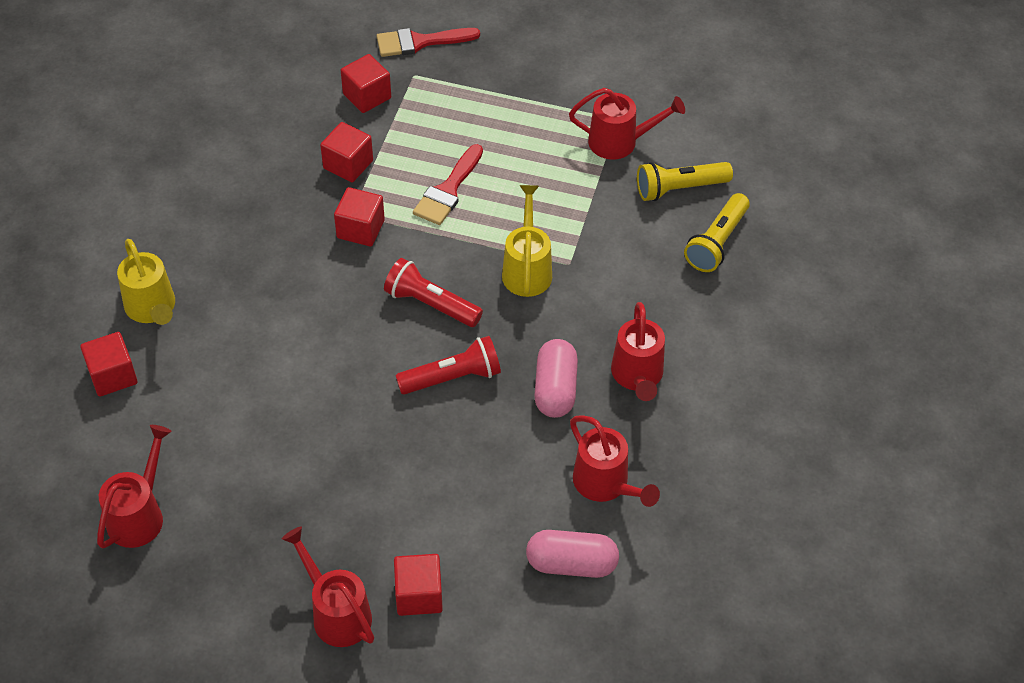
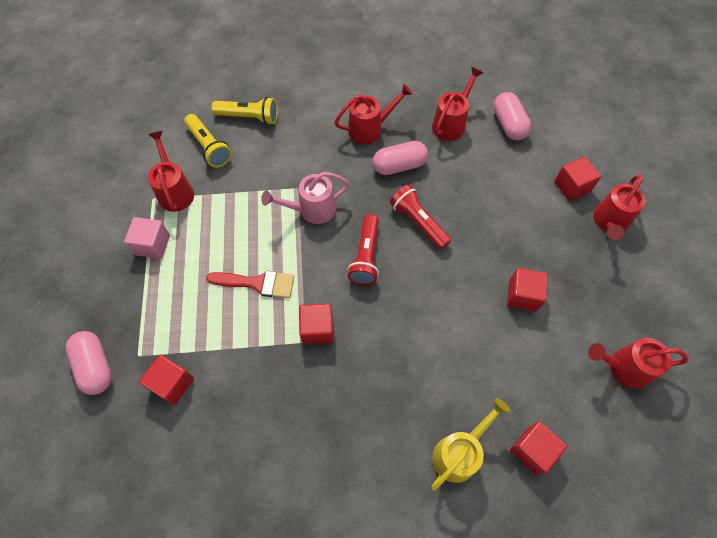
camera: 110 degrees left, 10 degrees up
red cube [320,122,373,182] -> red cube moved to [507,268,548,311]
red brush [377,28,480,57] -> pink capsule [66,331,112,395]
yellow watering can [502,185,552,297] -> pink watering can [261,172,350,224]
none -> pink cube [124,217,170,259]

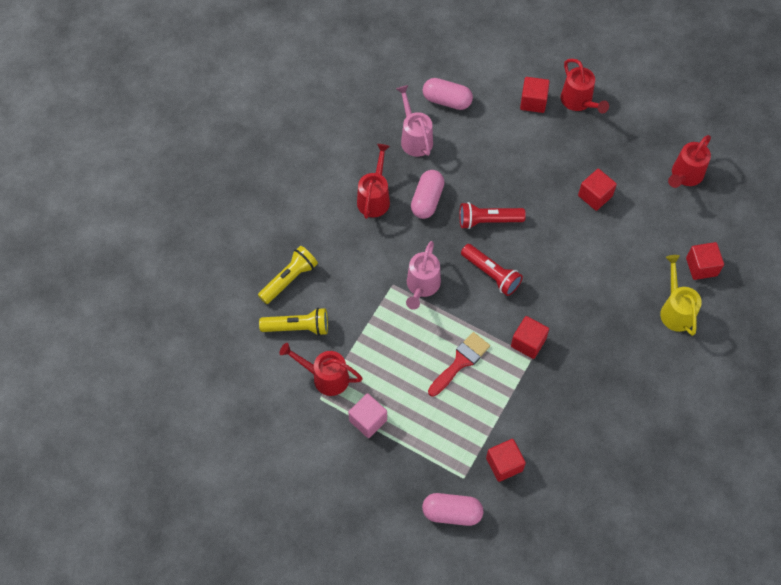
camera: 55 degrees left, 0 degrees up
red watering can [432,67,483,141] -> pink watering can [396,85,433,157]

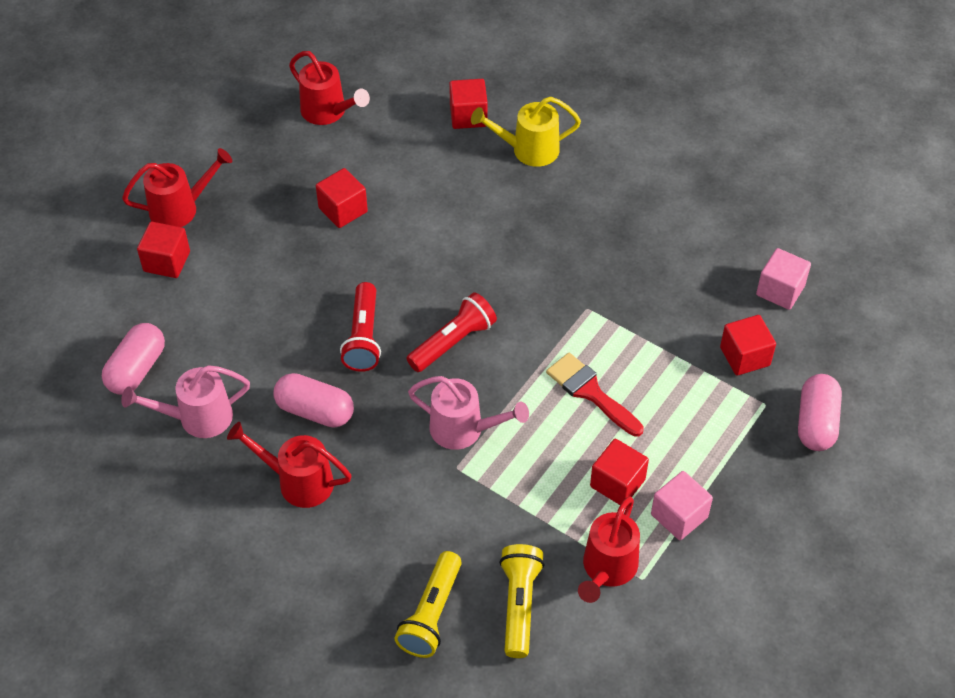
camera: 85 degrees left, 10 degrees down
yellow flashlight [258,246,318,304] -> yellow flashlight turned 120 degrees counterclockwise [394,551,462,658]
red cube [511,316,549,359] -> red cube moved to [590,439,649,505]
none -> pink cube [756,248,811,310]

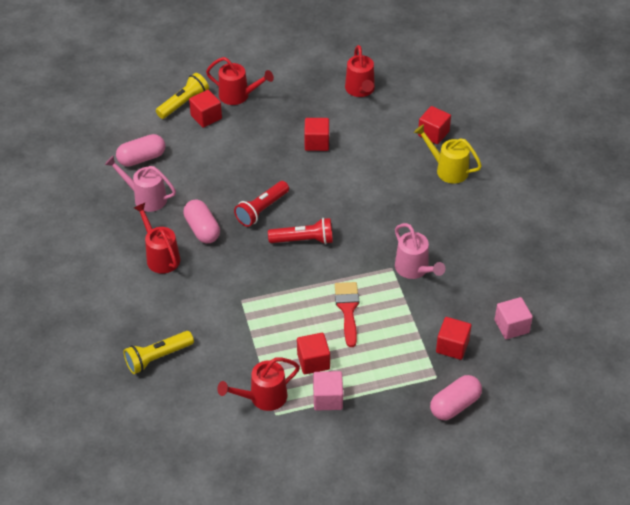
camera: 40 degrees right, 5 degrees down
pink watering can [408,376,529,450] -> pink watering can moved to [395,223,445,279]
yellow flashlight [499,544,545,658] -> yellow flashlight moved to [156,73,209,119]

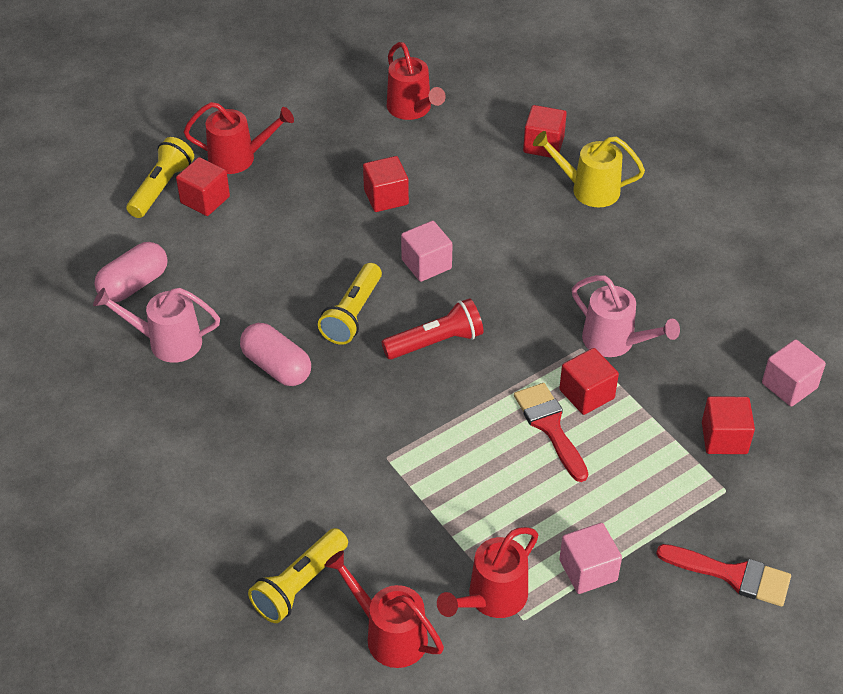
camera: 20 degrees left, 0 degrees up
red watering can [134,203,180,273] -> red watering can moved to [324,550,444,668]
red flashlight [234,181,289,227] -> yellow flashlight [318,263,382,345]
red cube [297,333,330,374] -> red cube moved to [559,348,619,415]
pink capsule [430,375,482,420] -> none
none -> pink cube [401,221,453,282]
none -> red brush [656,544,791,607]

